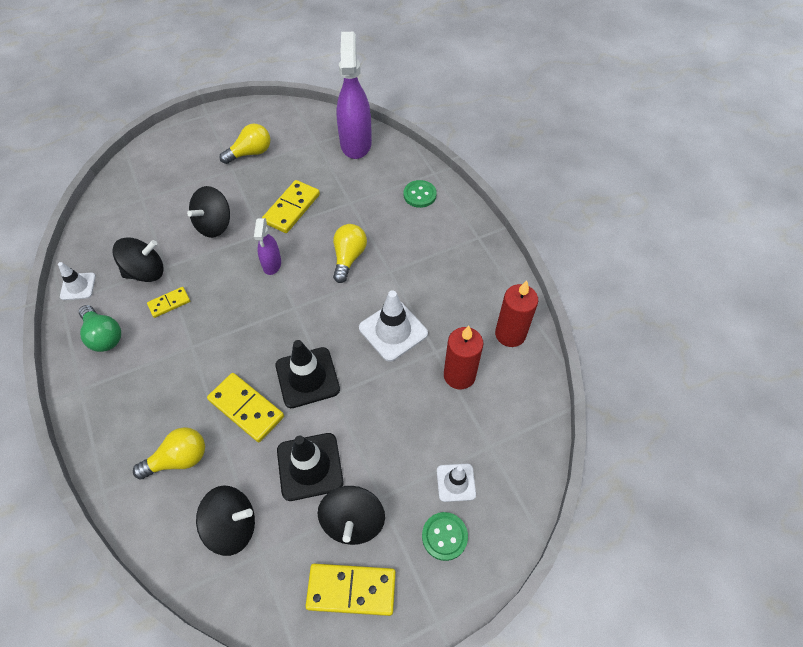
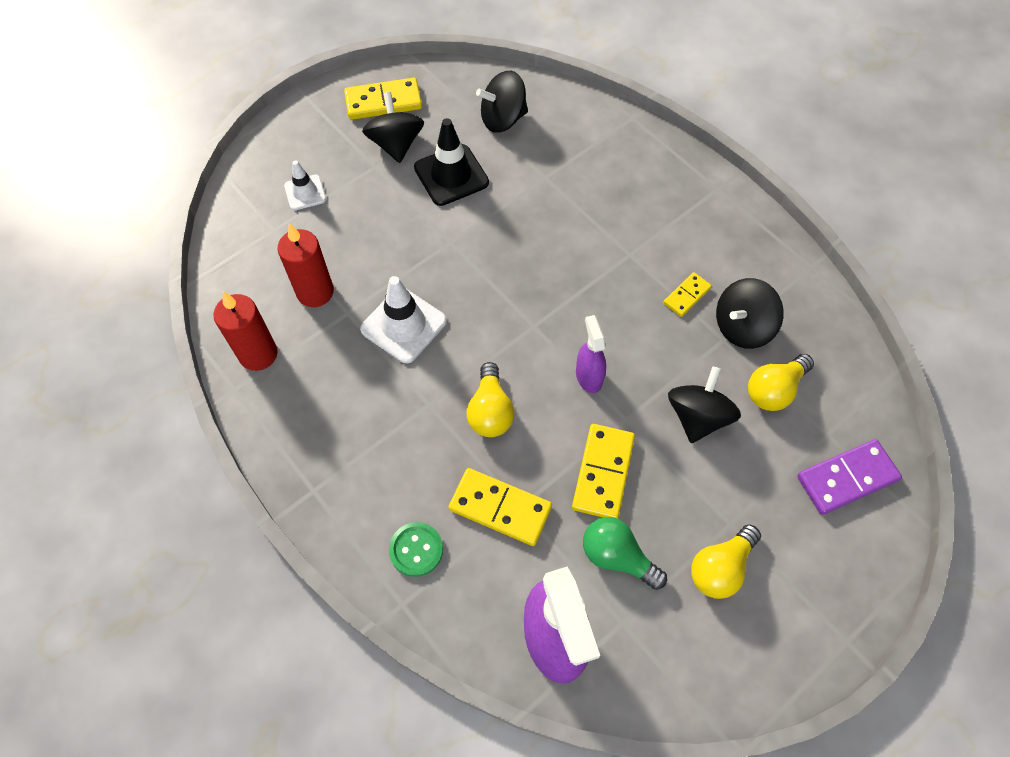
camera: 165 degrees right, 5 degrees up
white traffic cone [58,262,96,300] -> none
green light bulb [79,305,121,352] -> green light bulb moved to [583,517,667,590]
yellow light bulb [133,427,205,479] -> yellow light bulb moved to [748,354,814,411]
yellow domino [207,373,284,442] -> yellow domino moved to [449,468,552,546]
black traffic cone [276,340,340,408] -> none
green button [422,512,468,561] -> none
none -> purple domino [797,439,902,515]

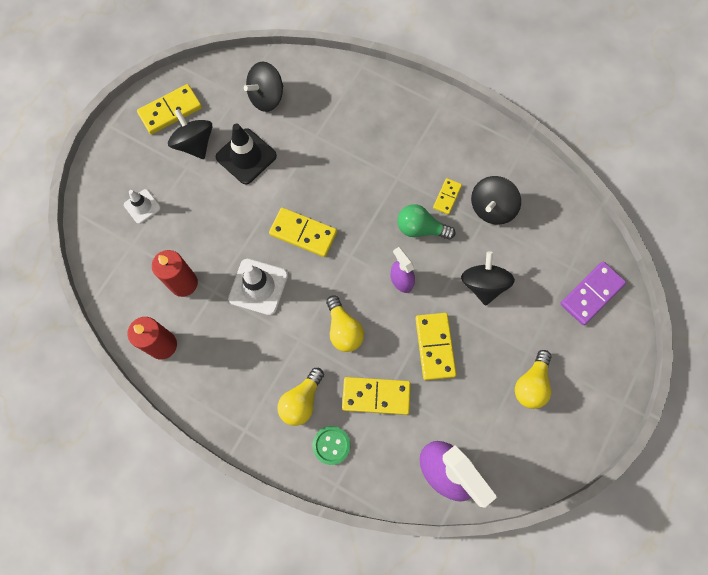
camera: 20 degrees left, 10 degrees up
green light bulb [583,517,667,590] -> green light bulb moved to [397,204,455,240]
yellow light bulb [748,354,814,411] -> yellow light bulb moved to [277,368,324,426]
none -> yellow domino [269,208,337,257]

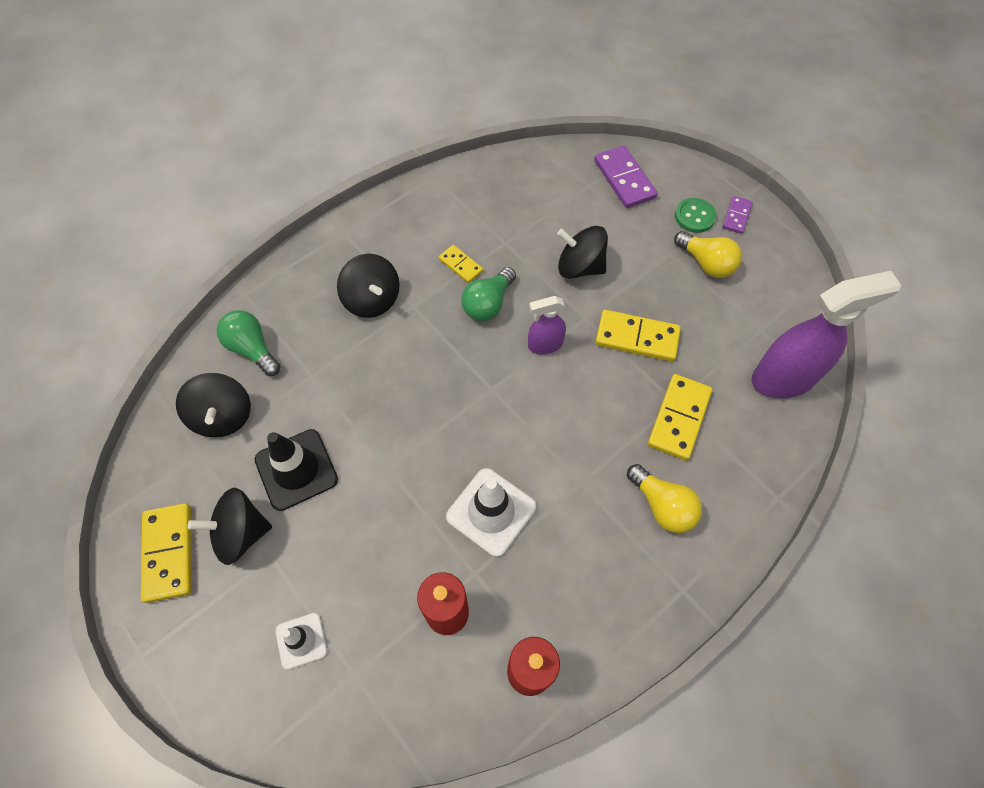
camera: 70 degrees left, 10 degrees down
yellow domino [269,208,337,257] -> none
green button [312,426,350,465] -> green button moved to [675,198,717,233]
yellow light bulb [326,295,364,352] -> none
black spinning top [471,176,521,225] -> black spinning top moved to [337,254,400,318]
none -> green light bulb [217,310,280,376]
none -> purple domino [722,196,753,234]

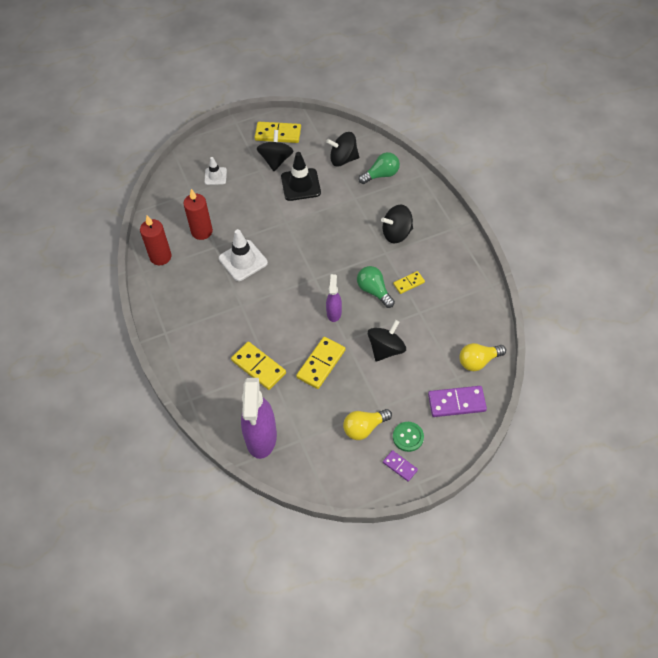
camera: 110 degrees right, 5 degrees down
yellow light bulb [627,464,702,533] -> yellow light bulb moved to [459,343,506,371]

